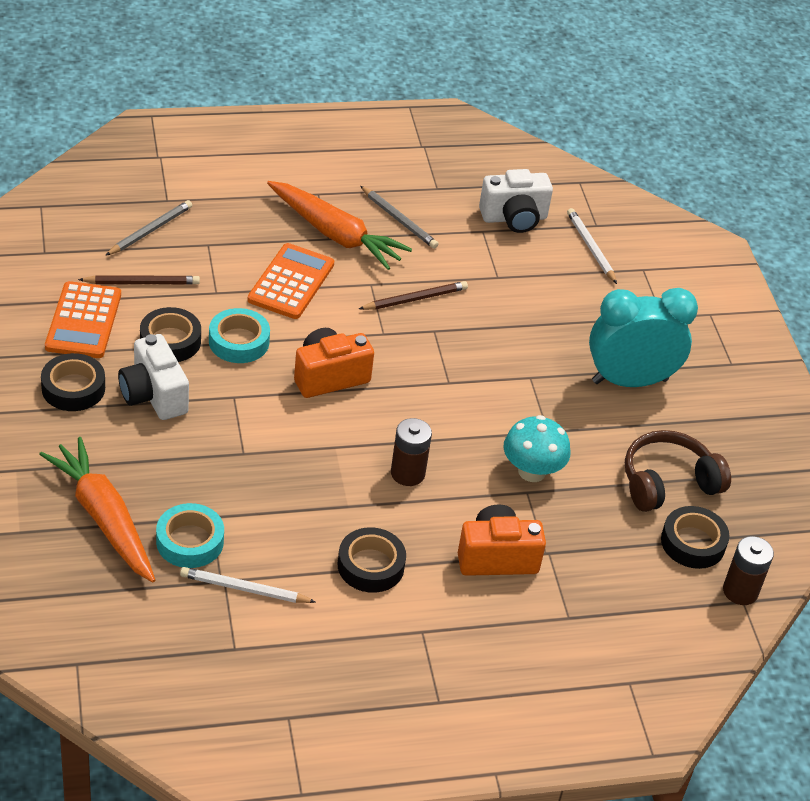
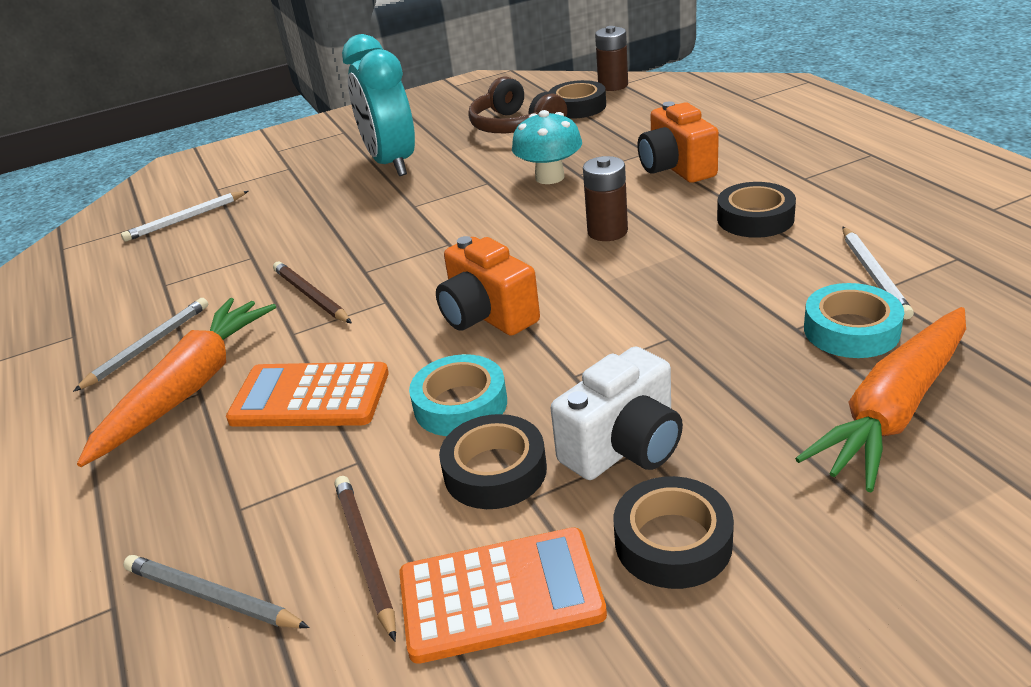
camera: 95 degrees left, 10 degrees down
white camera [479,169,553,233] -> none

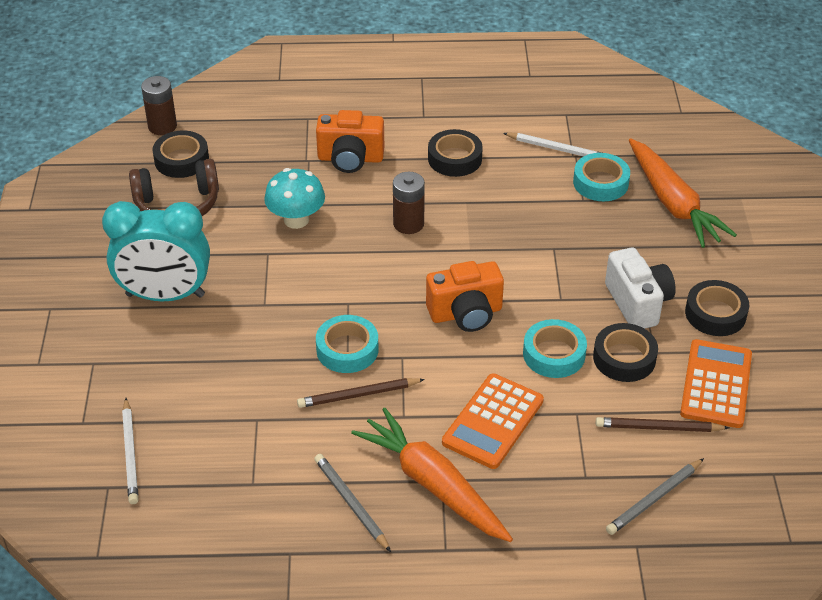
camera: 70 degrees left, 10 degrees up
none -> turquoise tape [316,315,378,373]

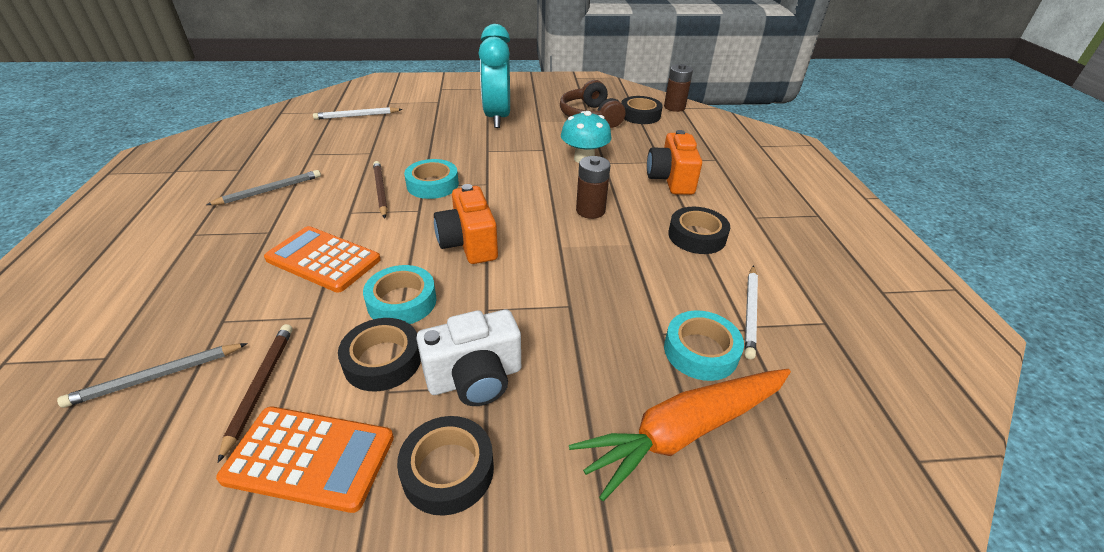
camera: 85 degrees right, 5 degrees down
orange carrot [351,408,513,542] -> none
grey pencil [606,458,704,535] -> grey pencil turned 75 degrees counterclockwise [57,343,248,408]

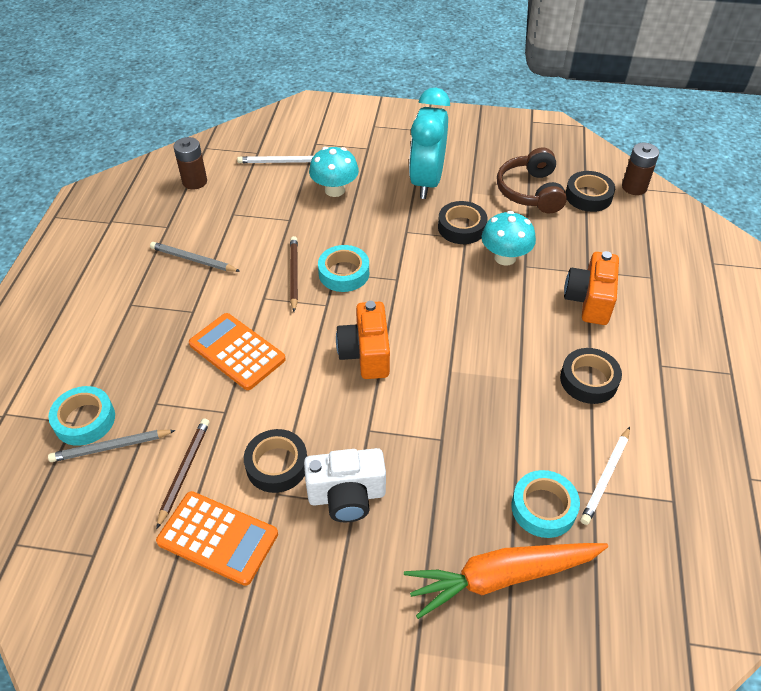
camera: 15 degrees right, 10 degrees up
grey pencil [206,170,321,205] -> grey pencil turned 135 degrees counterclockwise [150,242,240,272]
turquoise tape [363,265,436,324] -> turquoise tape moved to [48,386,115,446]
black tape [397,416,494,516] -> black tape moved to [438,201,487,244]
brown battery [576,156,610,219] -> brown battery moved to [173,137,207,189]
none -> turquoise mushroom [309,147,359,197]

